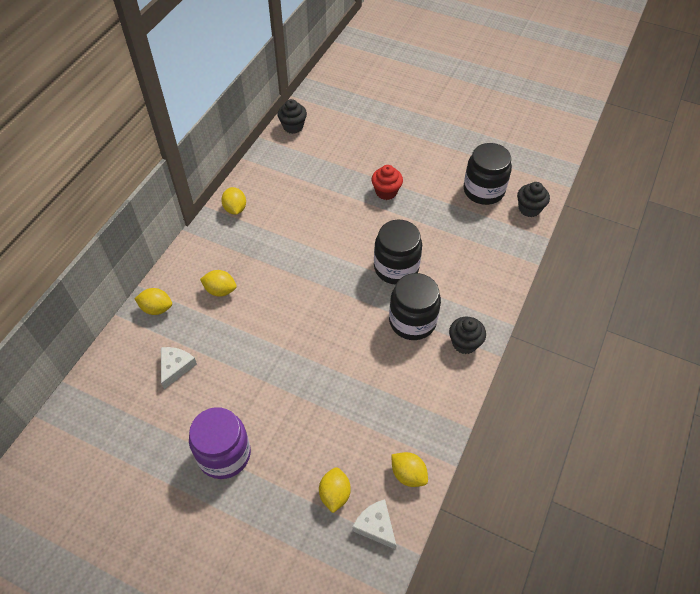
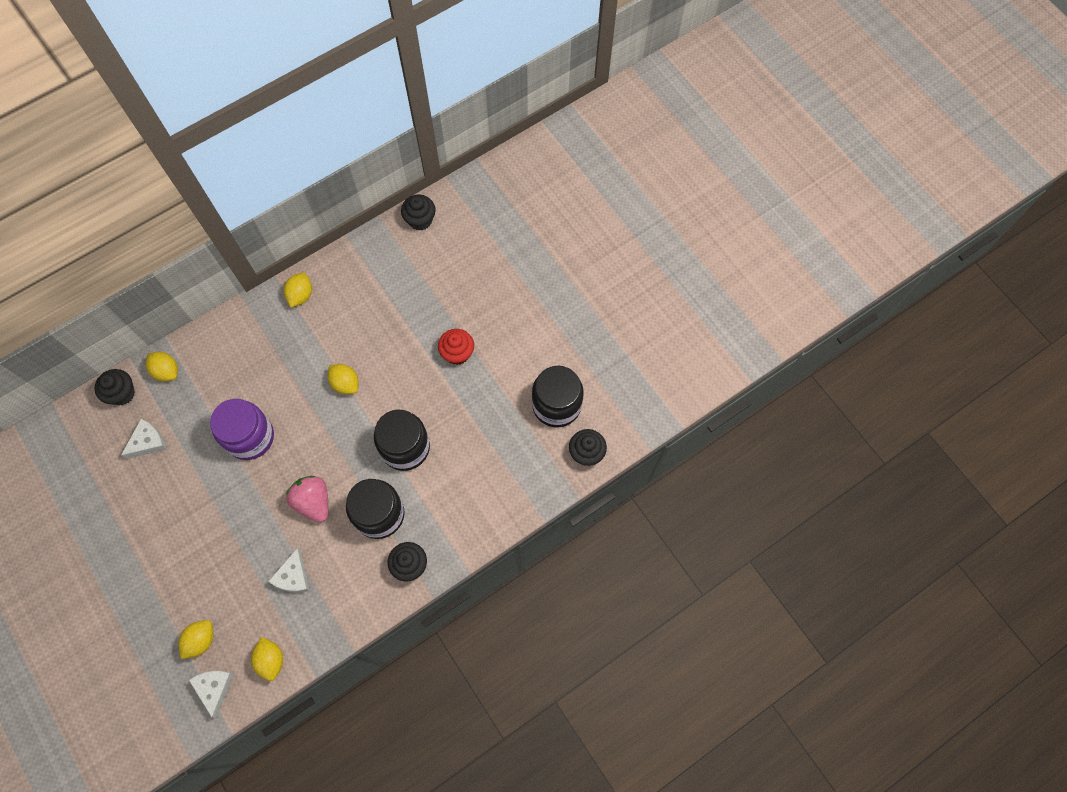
camera: 30 degrees right, 15 degrees up
purple jar [189,407,251,479] -> purple jar moved to [210,399,274,460]
yellow lemon [200,270,237,297] -> yellow lemon moved to [328,364,359,394]
none -> black cupcake [95,369,135,405]
none -> white cheese [268,548,310,593]
none -> pink strawberry [286,476,328,523]

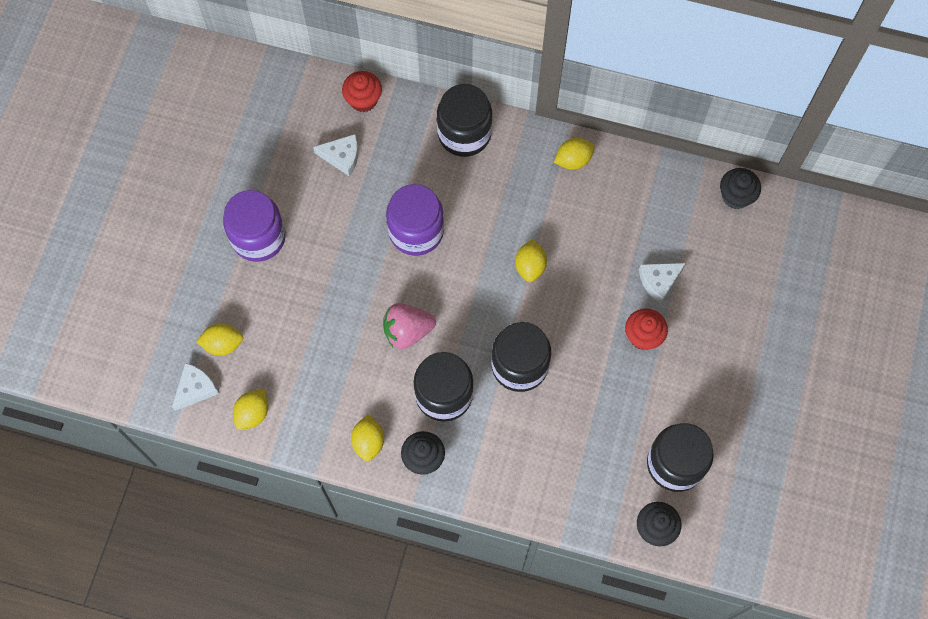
camera: 50 degrees right, 0 degrees up
black cupcake [95,369,135,405] -> red cupcake [342,71,382,112]
yellow lemon [146,352,178,382] -> yellow lemon moved to [351,414,384,461]
white cheese [268,548,310,593] -> white cheese moved to [639,263,686,304]
pink strawberry [286,476,328,523] -> pink strawberry turned 120 degrees counterclockwise [383,303,436,349]
none -> purple jar [223,190,286,262]
none -> black jar [437,84,492,157]

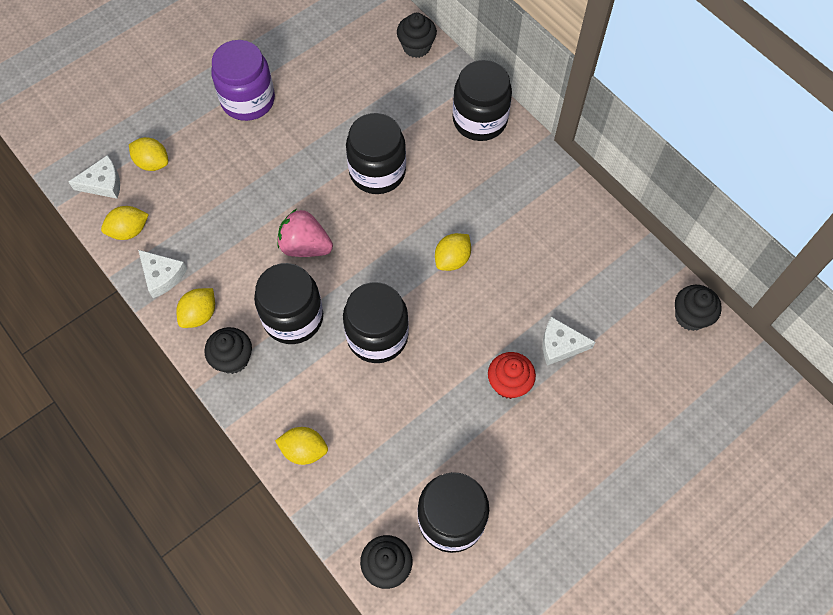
camera: 35 degrees right, 5 degrees down
white cheese [313,134,358,177] -> white cheese moved to [138,250,187,298]
red cupcake [342,71,382,112] -> black cupcake [397,13,437,58]
purple jar [386,184,444,256] -> black jar [346,113,406,194]
yellow lemon [554,138,595,170] -> yellow lemon moved to [275,427,328,465]

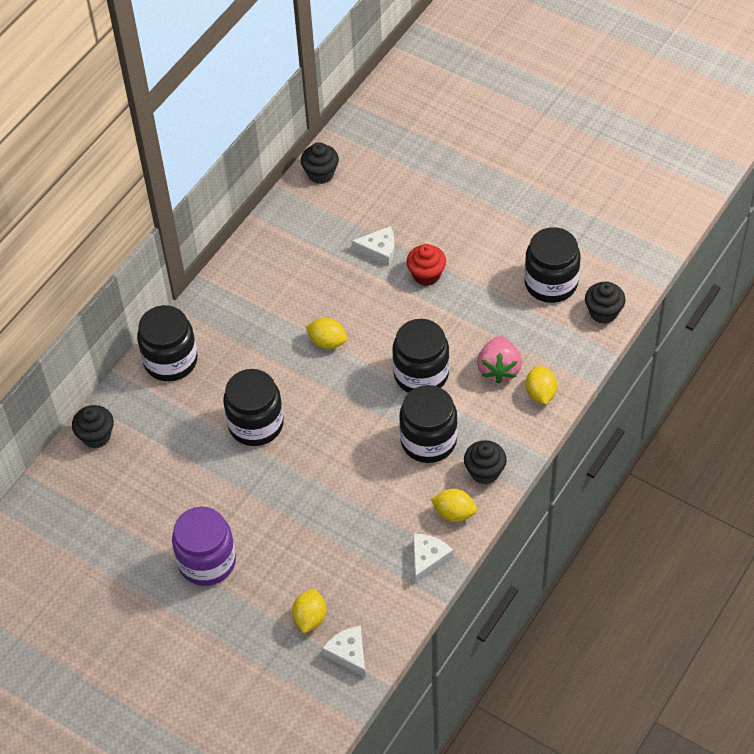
camera: 105 degrees left, 10 degrees down
yellow lemon [101,206,149,240] -> none
pink strawberry [277,209,333,257] -> pink strawberry moved to [477,336,522,384]
white cheese [543,317,596,366] -> white cheese turned 75 degrees counterclockwise [352,226,395,266]

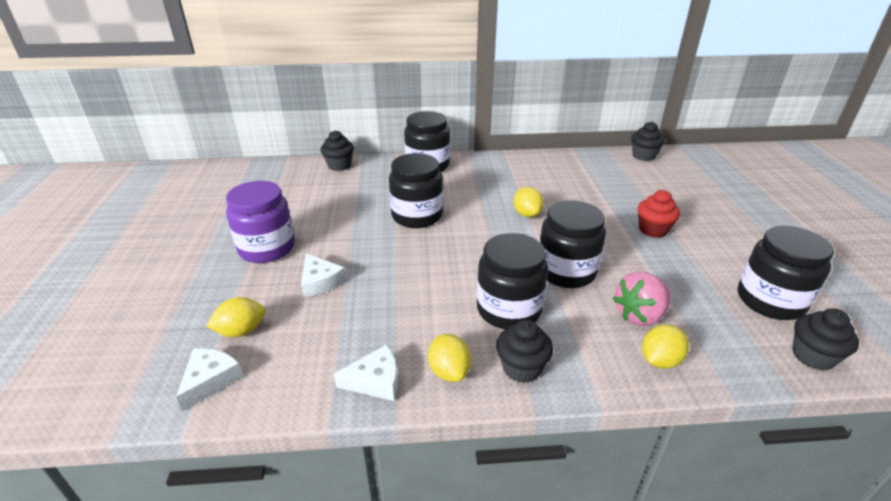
camera: 50 degrees right, 20 degrees down
white cheese [352,226,395,266] -> white cheese moved to [301,253,346,297]

